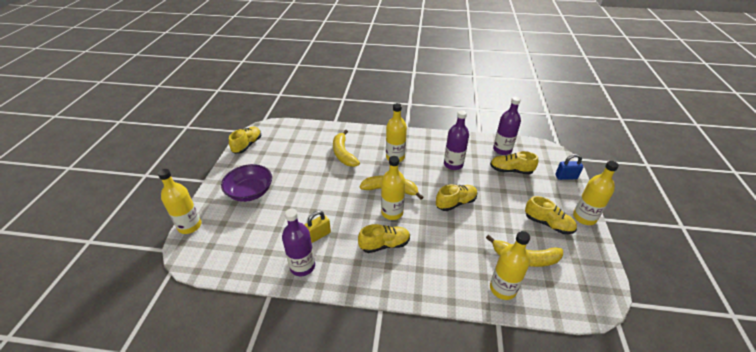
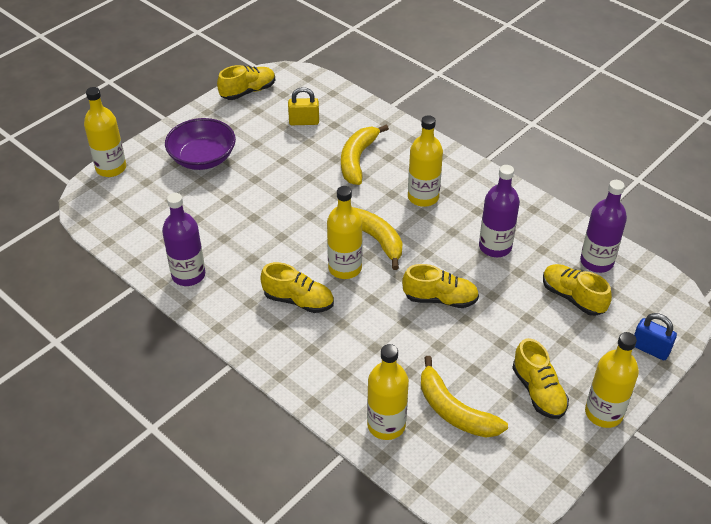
camera: 35 degrees right, 5 degrees up
yellow padlock [305,211,331,243] -> yellow padlock moved to [288,87,319,125]

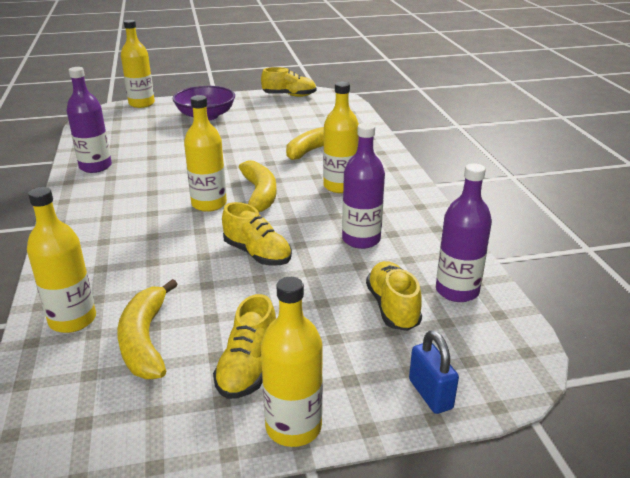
camera: 35 degrees right, 15 degrees down
yellow shoe [260,262,334,313] -> none
yellow padlock [288,87,319,125] -> none

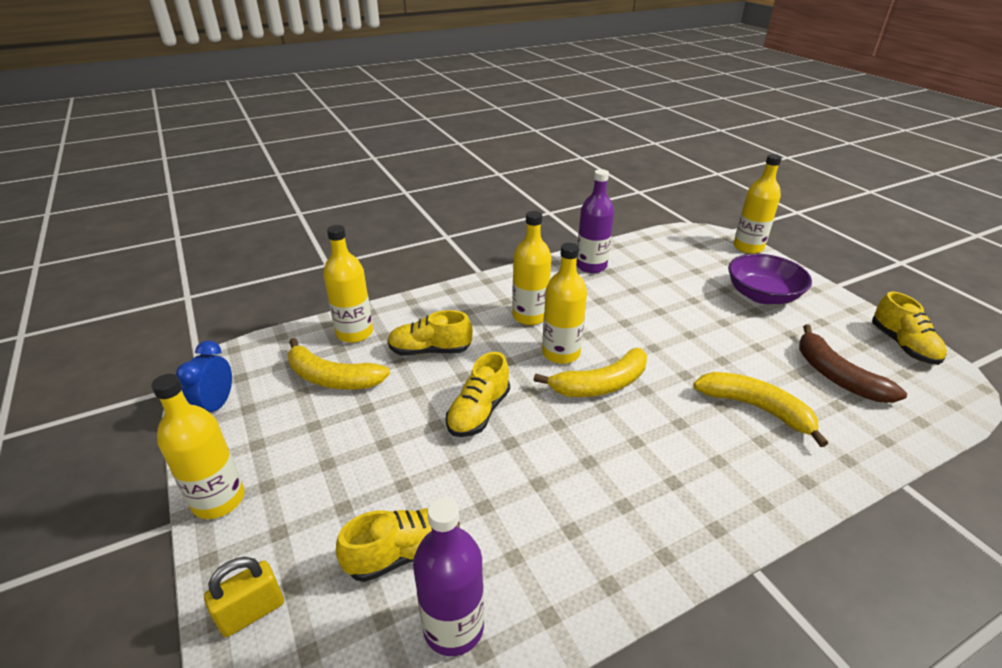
camera: 75 degrees right, 5 degrees up
yellow banana [117,279,178,379] -> yellow banana turned 135 degrees counterclockwise [288,338,390,390]
yellow shoe [213,294,276,399] -> yellow shoe moved to [388,310,473,356]
yellow bottle [323,82,359,193] -> yellow bottle moved to [512,211,551,325]
purple bottle [342,123,385,249] -> none
blue padlock [409,330,459,414] -> yellow padlock [204,557,284,637]
none -> blue clock [176,341,232,412]
none -> brown banana [799,324,907,403]

